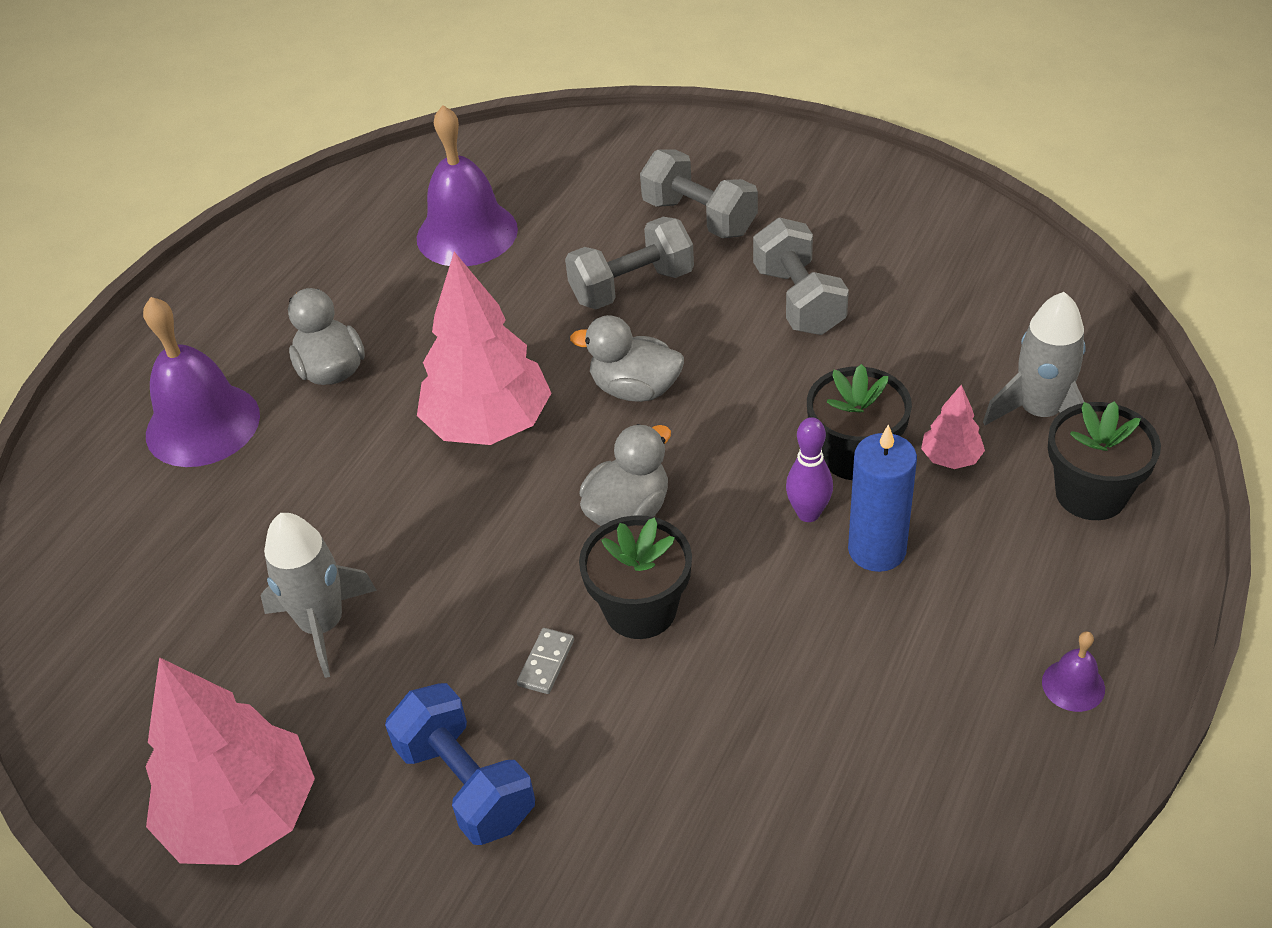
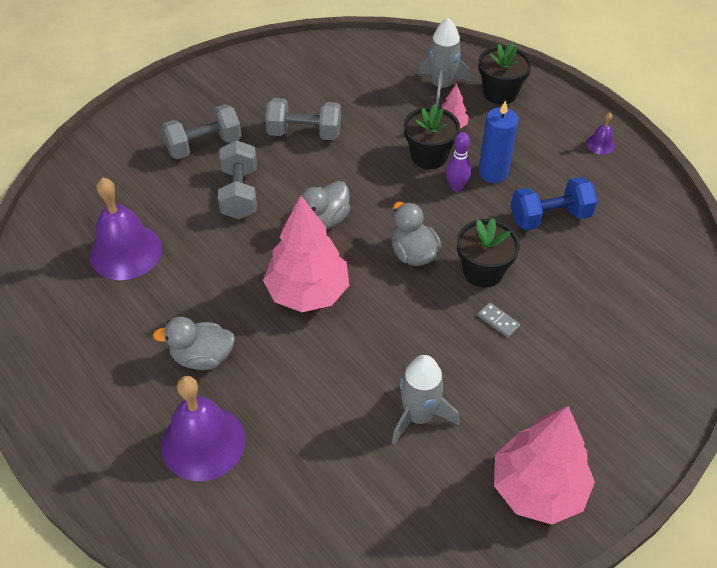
camera: 70 degrees left, 5 degrees up
blue dumbbell [385,683,535,845] -> blue dumbbell moved to [511,177,598,231]

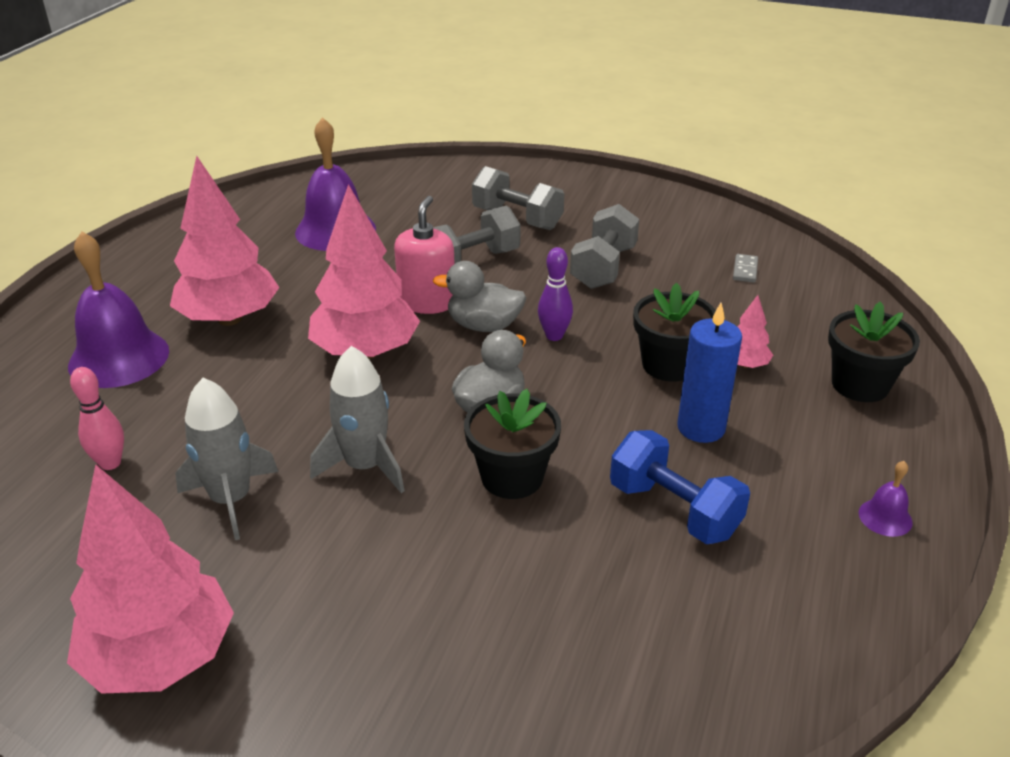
camera: 60 degrees right, 15 degrees down
grey duck [153,317,235,370] -> pink tree [170,156,280,326]
grey dumbbell [265,98,341,140] -> grey dumbbell turned 45 degrees clockwise [570,204,639,289]
grey rocket [418,18,470,107] -> grey rocket moved to [310,346,405,493]
purple bowling pin [446,132,471,192] -> purple bowling pin moved to [538,247,573,341]
grey domino [478,302,520,337] -> grey domino moved to [733,254,758,283]
none -> pink bowling pin [70,367,124,470]
none -> pink soap dispenser [394,196,455,314]

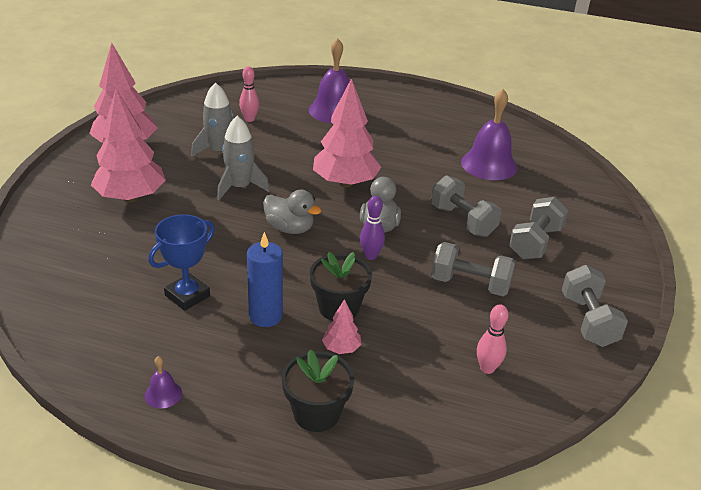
camera: 85 degrees right, 0 degrees up
pink tree [170,156,280,326] -> pink tree moved to [91,89,166,202]
pink soap dispenser [394,196,455,314] -> none
black flower pot [464,389,561,499] -> none
blue dumbbell [610,430,750,544] -> blue trophy [149,214,215,311]
grey domino [733,254,758,283] -> pink bowling pin [477,304,509,374]
none -> grey dumbbell [562,265,628,347]

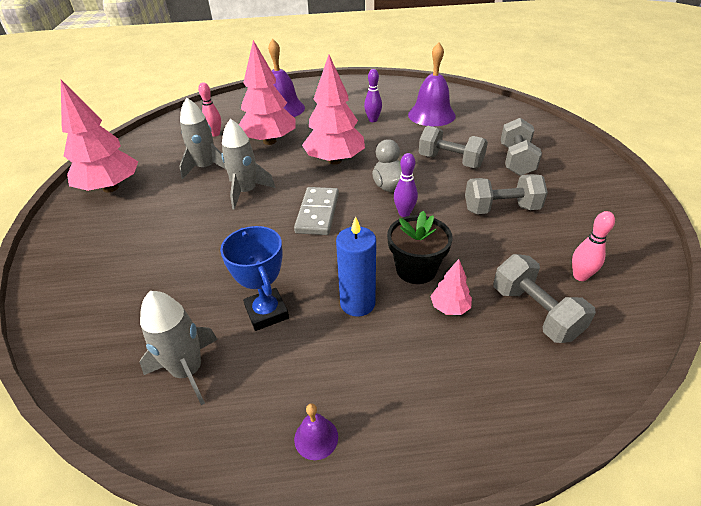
camera: 20 degrees left, 5 degrees up
pink tree [91,89,166,202] -> pink tree moved to [239,40,296,145]
blue trophy [149,214,215,311] -> blue trophy turned 45 degrees counterclockwise [220,226,289,331]
grey duck [263,190,322,234] -> grey domino [294,187,339,235]
black flower pot [282,349,355,432] -> none
grey dumbbell [562,265,628,347] -> grey dumbbell moved to [493,254,596,343]
none -> grey rocket [139,291,218,405]
none -> purple bowling pin [364,69,382,122]

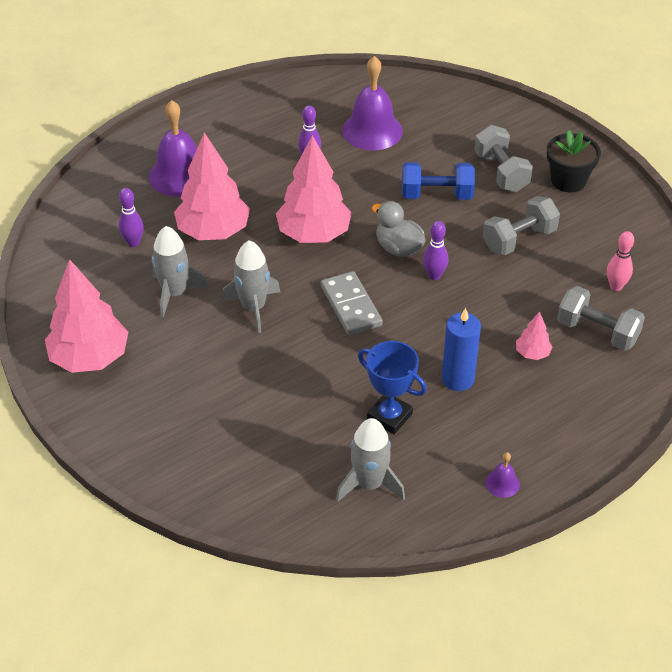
camera: 30 degrees left, 5 degrees up
pink bowling pin [198,82,221,137] -> purple bowling pin [119,188,144,247]
black flower pot [387,211,452,284] -> black flower pot moved to [547,130,601,192]
grey dumbbell [419,126,488,168] -> blue dumbbell [402,162,475,200]

